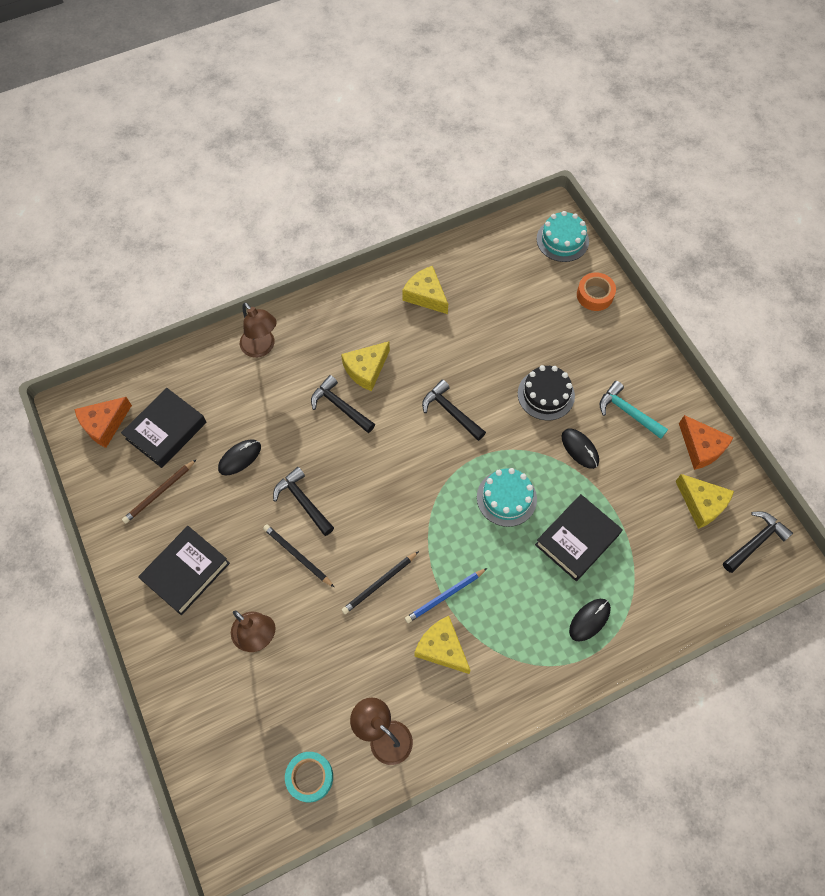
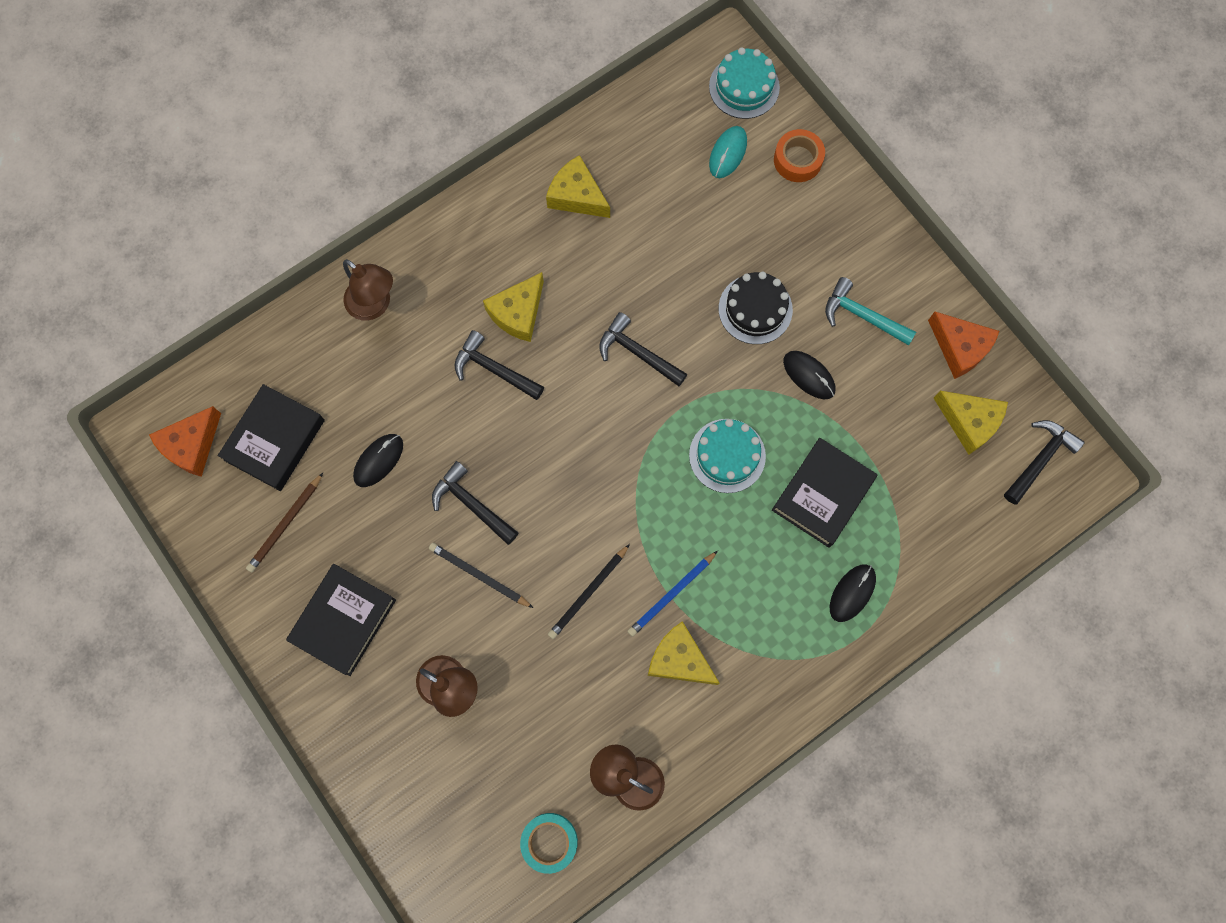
camera: 10 degrees left, 10 degrees up
none -> turquoise mouse [709,126,747,178]

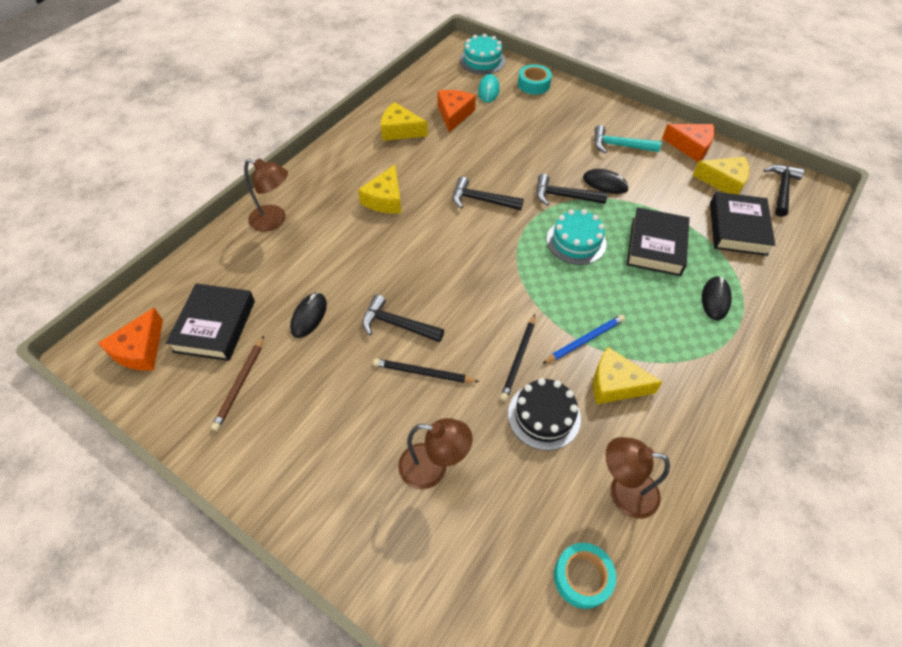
camera: 20 degrees left, 20 degrees down
black book [286,564,396,676] -> black book moved to [710,192,775,256]
black hammer [454,330,544,400] -> black hammer moved to [536,174,608,206]
blue pencil [627,551,718,637] -> blue pencil turned 150 degrees counterclockwise [542,315,625,364]
black cake [719,272,793,344] -> black cake moved to [508,378,581,451]
orange tape [774,129,825,182] -> turquoise tape [518,64,552,95]
none -> orange cheese [437,90,476,132]

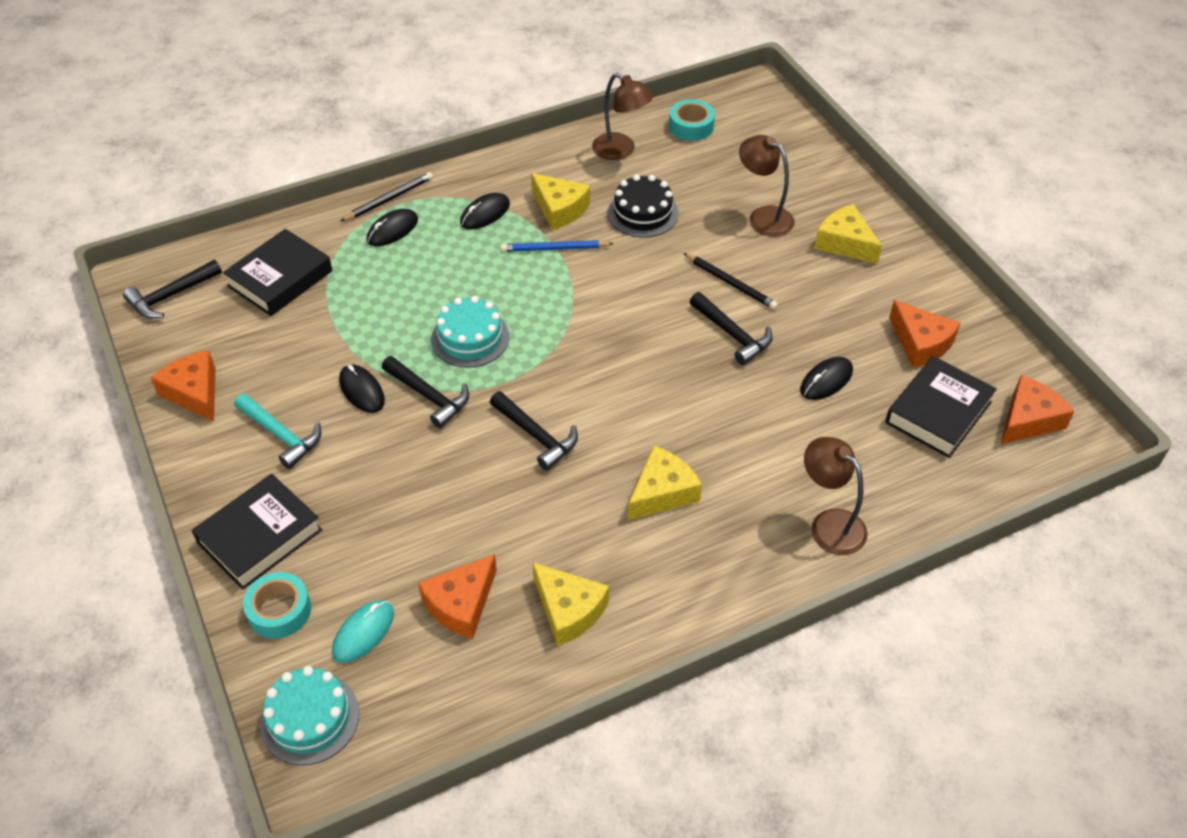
camera: 150 degrees left, 5 degrees down
brown pencil [211,336,264,431] -> orange cheese [889,300,961,368]
black pencil [500,315,535,401] -> black pencil moved to [341,172,433,221]
black book [627,207,689,276] -> black book moved to [192,474,322,590]
yellow cheese [692,156,749,195] -> yellow cheese moved to [814,204,882,264]
none -> black mouse [460,193,510,229]

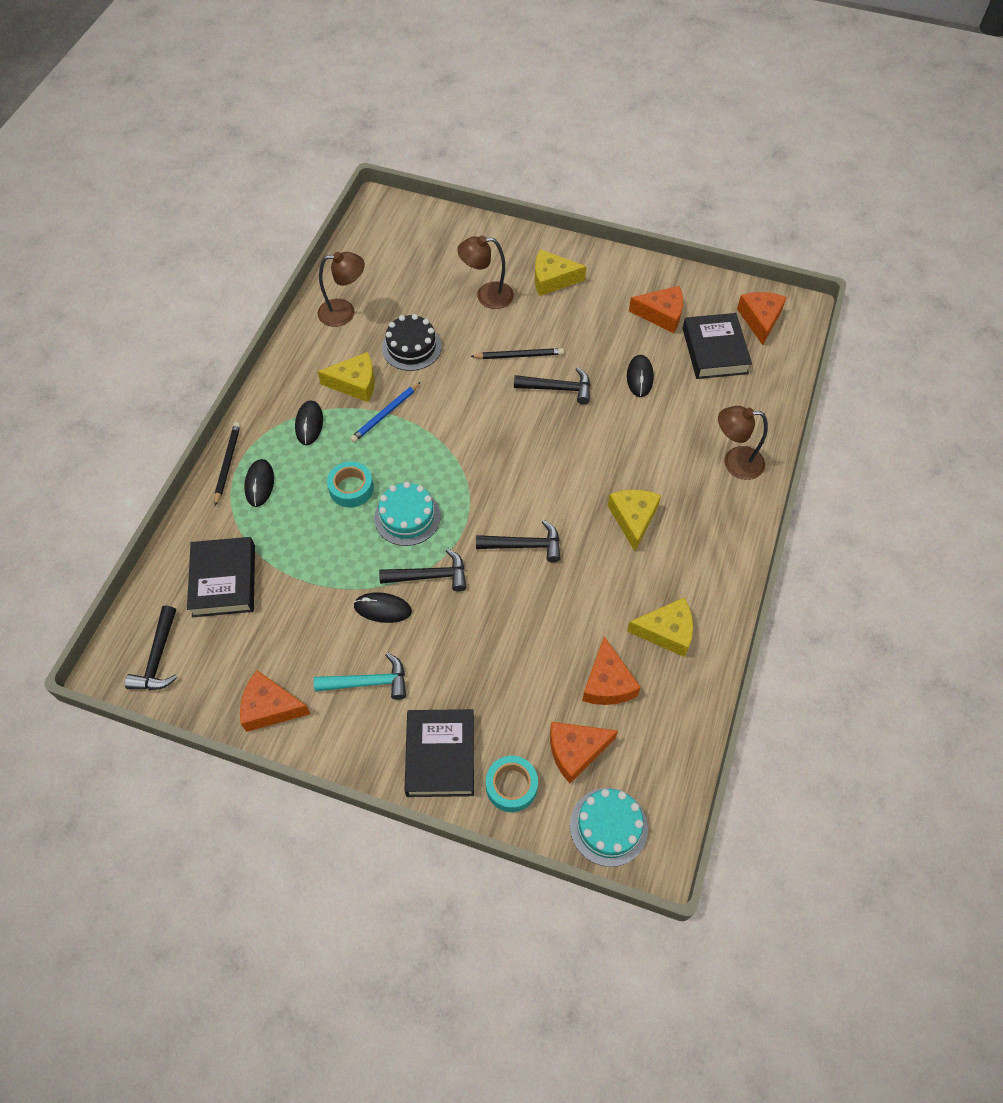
camera: 45 degrees left, 10 degrees up
turquoise mouse [332,600,394,663] -> orange cheese [550,722,618,783]
turquoise tape [669,99,715,141] -> turquoise tape moved to [327,461,374,508]

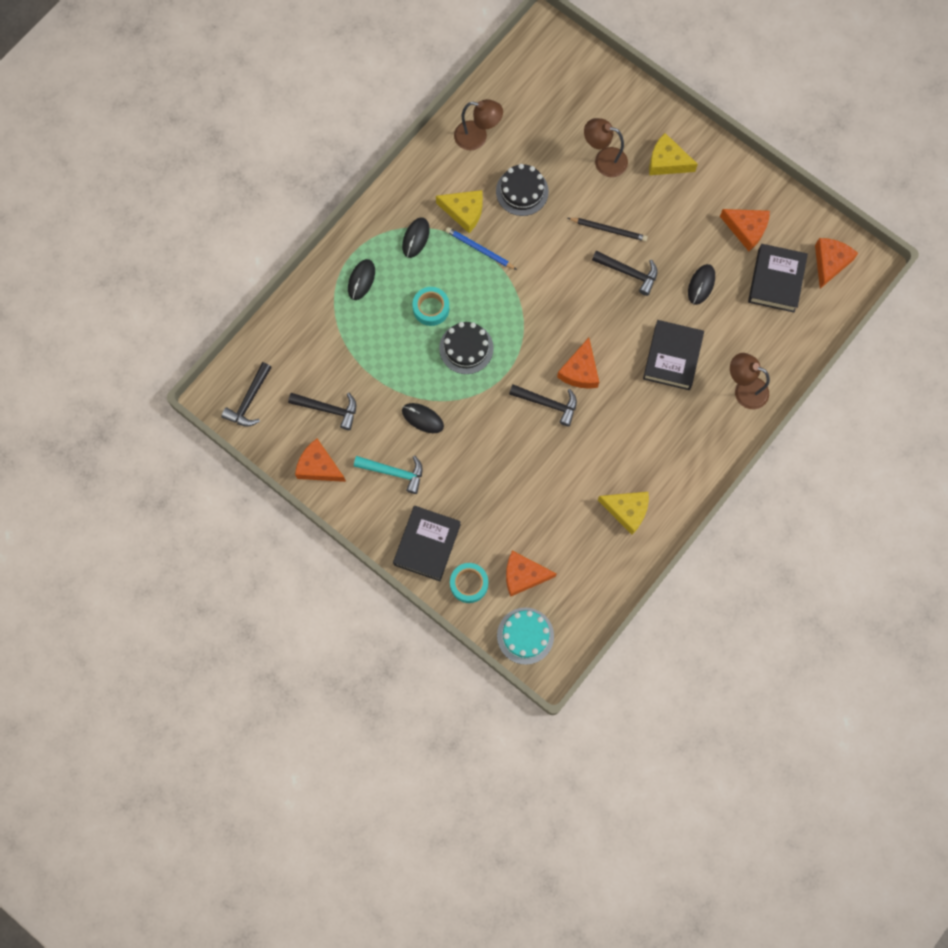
camera: 20 degrees right, 15 degrees up
black book [187,537,255,617] -> black book moved to [643,320,704,390]
black pencil [215,422,241,506] -> none
blue pencil [350,382,421,442] -> blue pencil turned 60 degrees clockwise [446,227,517,270]
turquoise cake [374,482,441,546] -> black cake [439,322,494,374]
black hammer [379,548,466,592] -> black hammer moved to [288,393,356,430]
orange cheese [582,636,641,705] -> orange cheese moved to [557,338,599,389]
yellow cheese [608,490,661,551] -> none

